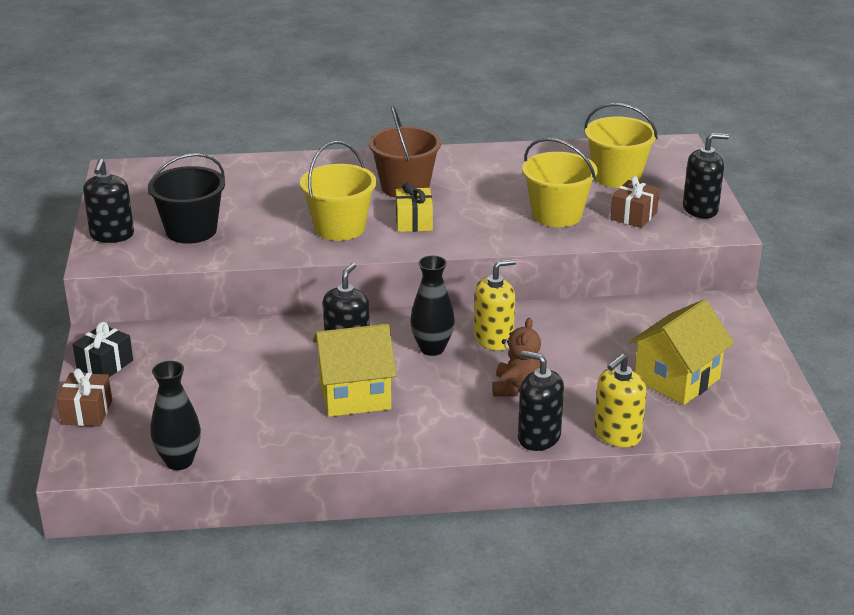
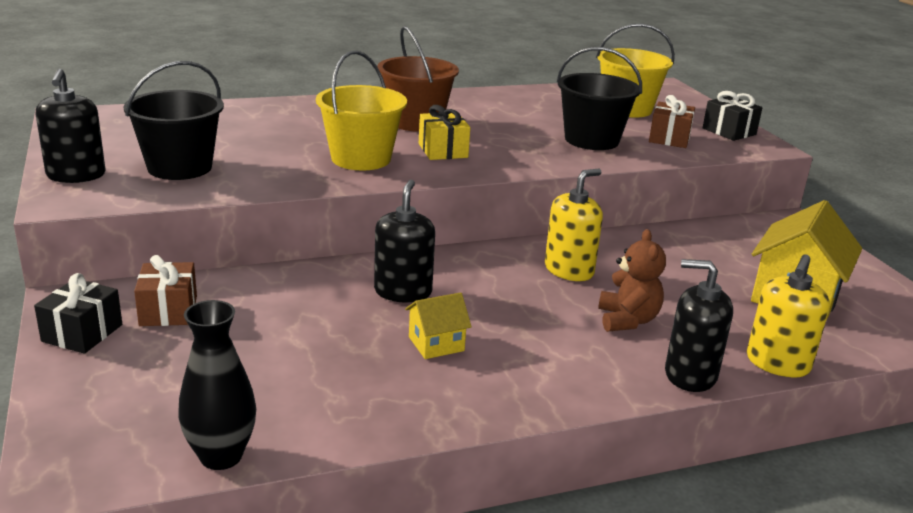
camera: 15 degrees left, 5 degrees down
brown gift [57,369,112,427] -> brown gift moved to [134,255,197,326]
yellow house [313,324,397,417] -> yellow house [405,292,472,359], size x0.52
black vase [410,255,455,356] -> none
yellow bucket [522,138,598,227] -> black bucket [557,47,642,150]
black soap dispenser [683,133,729,219] -> black gift [703,91,762,141]

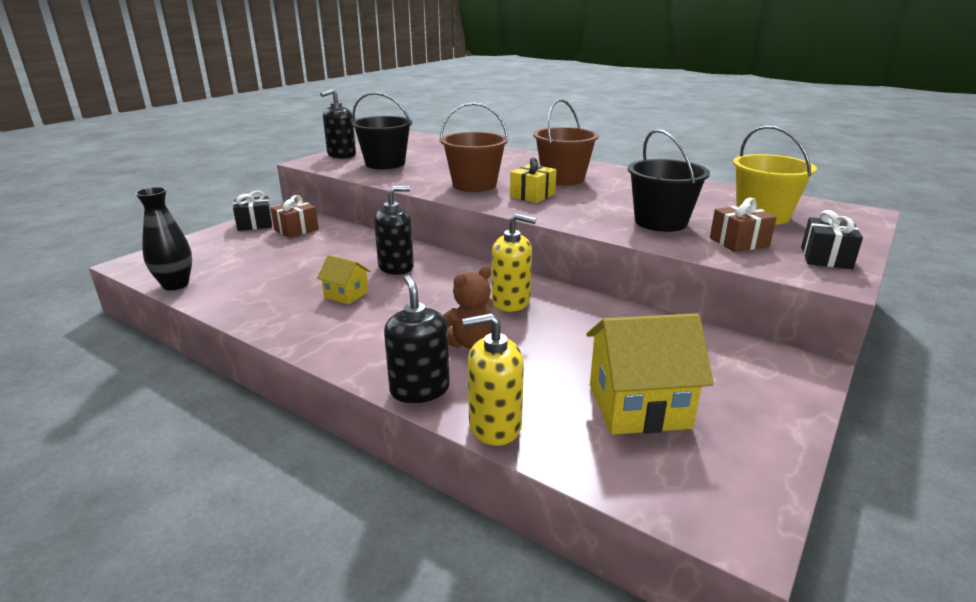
camera: 55 degrees right, 0 degrees up
yellow bucket [316,51,407,171] -> brown bucket [440,102,508,192]

